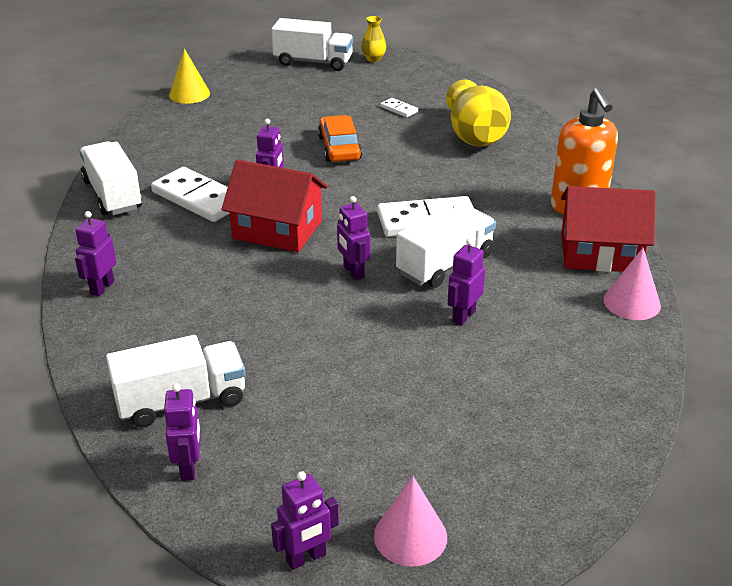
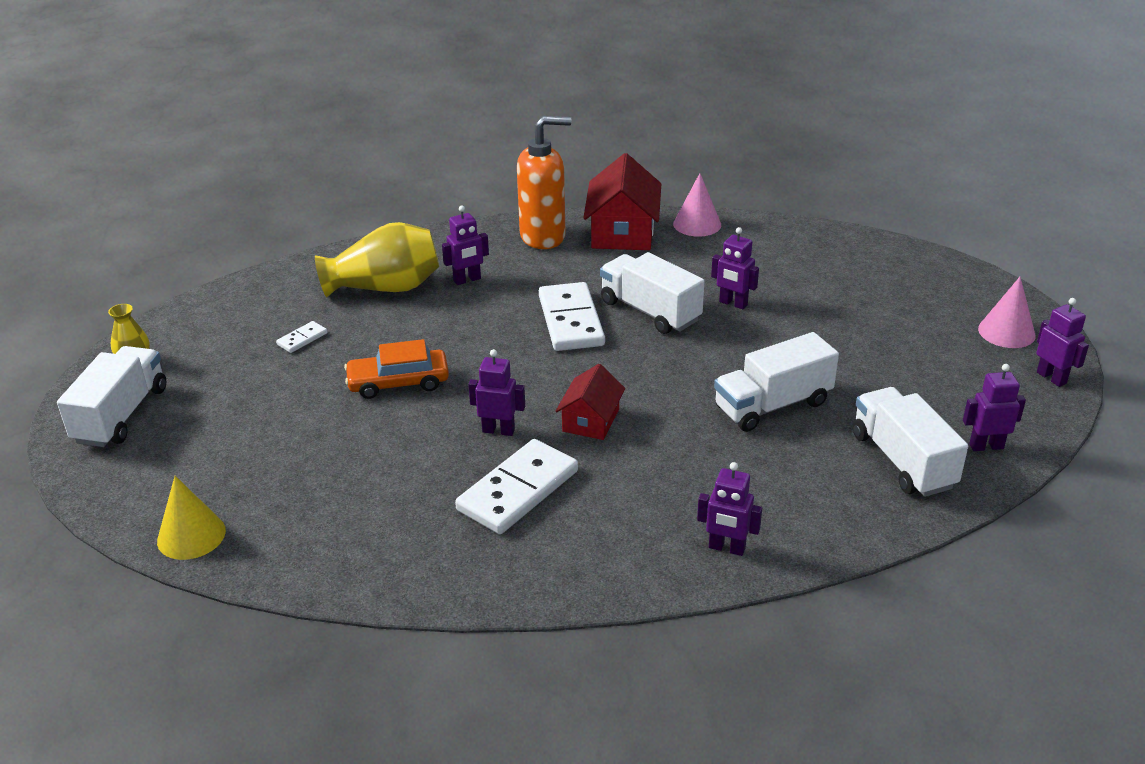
camera: 90 degrees left, 0 degrees up
white truck [79,141,142,215] -> white truck moved to [714,332,839,432]
red house [222,160,328,252] -> red house [556,364,625,440], size x0.60
purple robot [337,196,370,280] -> purple robot moved to [442,206,489,285]

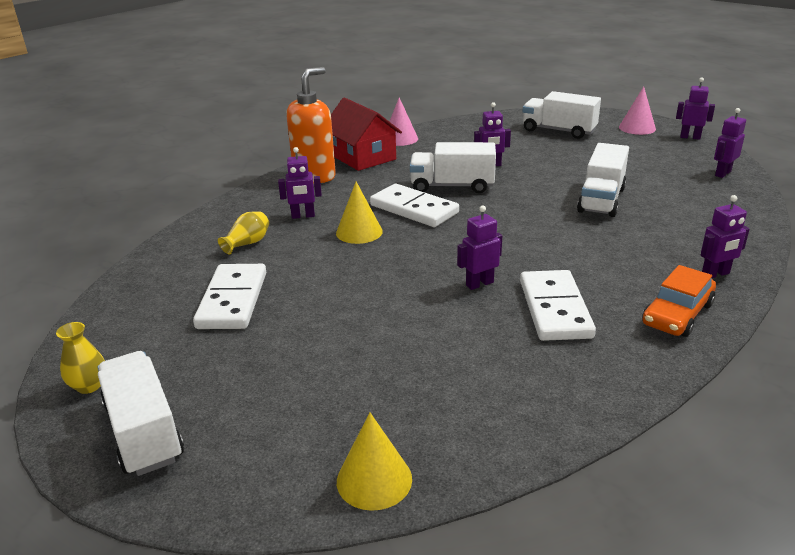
camera: 40 degrees left, 5 degrees down
white domino [276,321,327,353] -> white domino [193,264,266,329], size x2.20
yellow vase [315,222,439,297] -> yellow vase [218,211,269,255], size x0.49
orange car [344,339,449,399] -> orange car moved to [642,265,716,337]
purple robot [442,206,489,285] -> purple robot turned 60 degrees clockwise [278,147,322,219]
red house [556,364,625,440] -> none
white truck [852,387,968,497] -> white truck moved to [522,91,601,139]
none -> yellow cone [336,182,383,244]

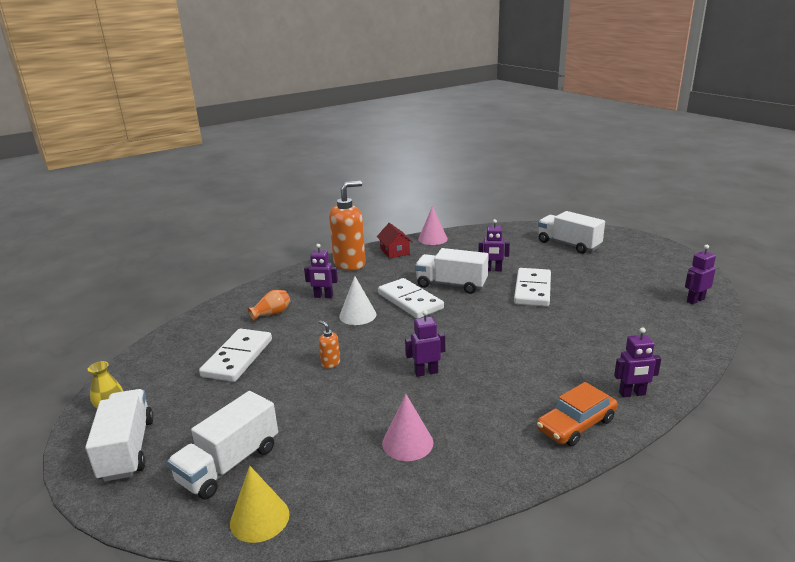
camera: 15 degrees right, 5 degrees down
yellow vase [218,211,269,255] -> orange vase [247,290,290,321]
red house [331,97,402,171] -> red house [377,223,413,259], size x0.60
yellow cone [336,182,383,244] -> white cone [339,276,377,325]
white domino [520,270,596,341] -> white domino moved to [514,268,551,307]
white truck [577,143,629,217] -> white truck moved to [167,391,278,499]
pink cone [619,86,656,135] -> pink cone moved to [382,394,433,461]
purple robot [676,77,715,140] -> none
none -> orange soap dispenser [319,320,340,368]

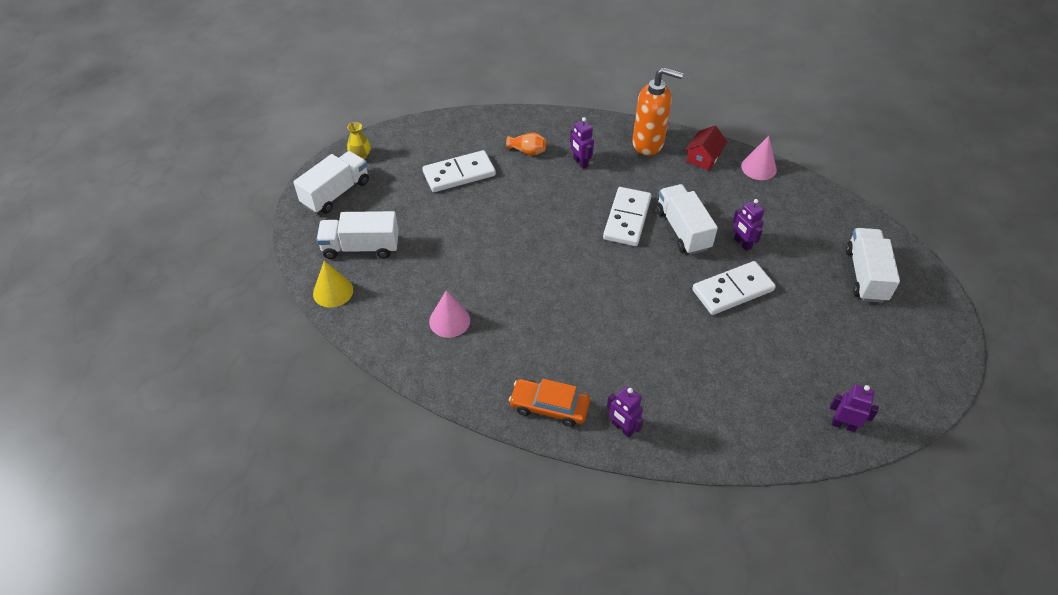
camera: 50 degrees right, 25 degrees up
orange soap dispenser [319,320,340,368] -> none
white cone [339,276,377,325] -> none
purple robot [405,310,445,377] -> none

